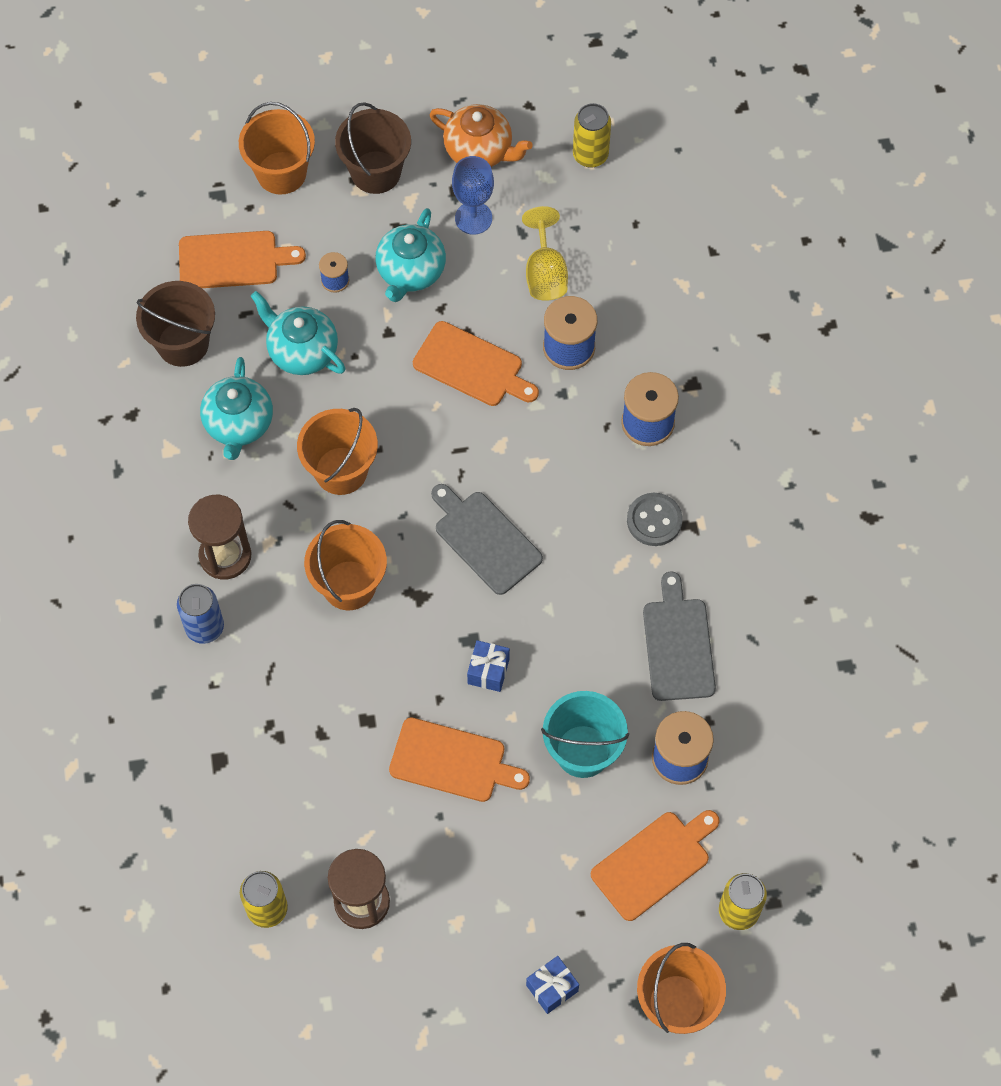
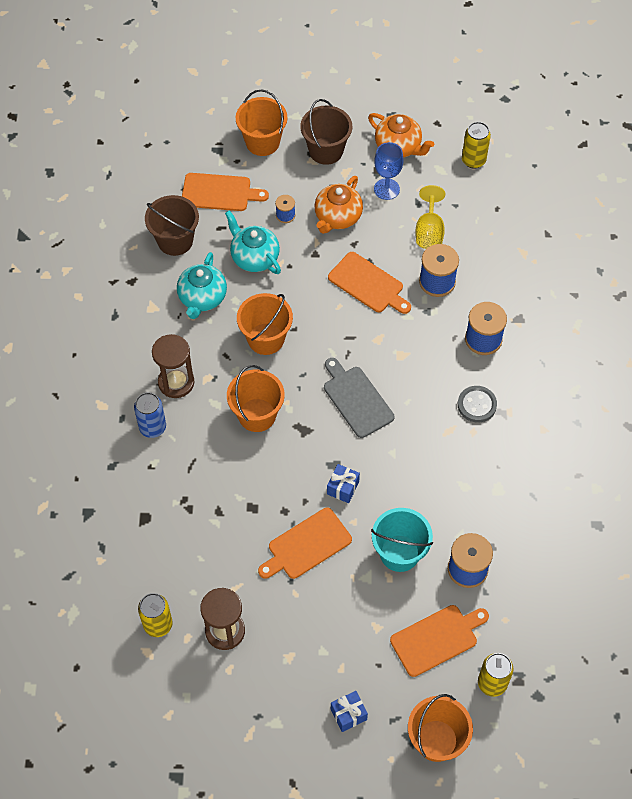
camera: 10 degrees right, 5 degrees down
turquoise teapot [376,208,446,302] -> orange teapot [314,176,363,234]
orange cutting board [389,717,530,802] -> orange cutting board turned 120 degrees clockwise [258,508,352,579]
grey cutting board [643,571,716,701] -> none

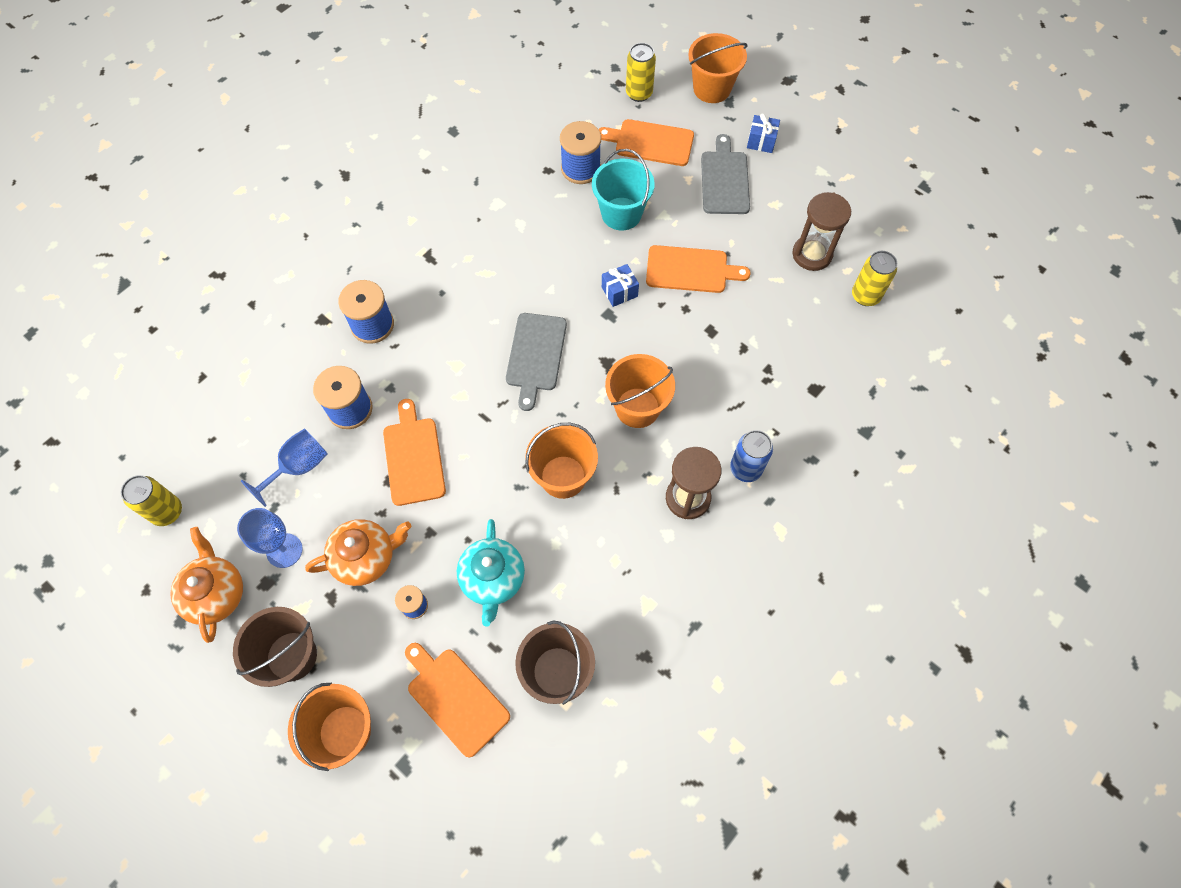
camera: 140 degrees left, 5 degrees up
turquoise teapot [177,252,227,319] -> none
yellow goblet [415,185,445,249] -> blue goblet [241,428,328,507]
grey button [458,386,497,423] -> none
none -> grey cutting board [701,134,750,214]

